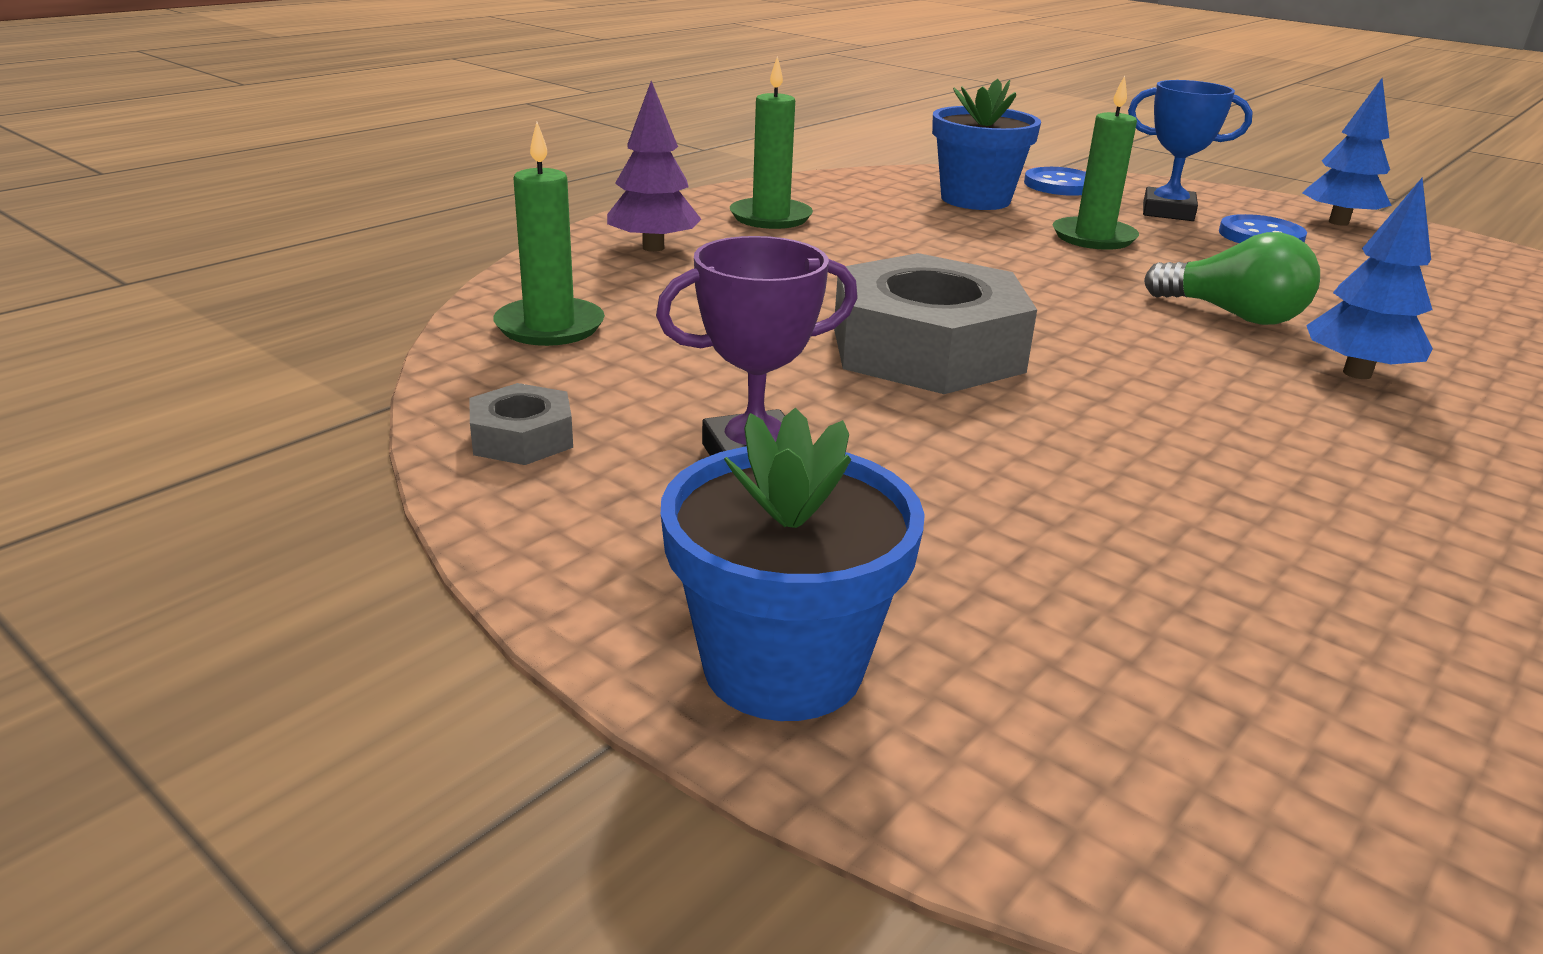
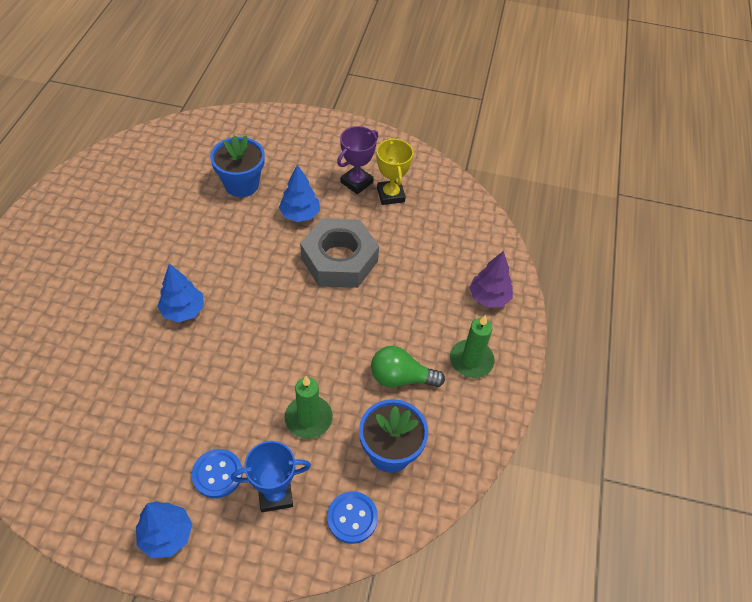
camera: 150 degrees right, 25 degrees up
grey nut [470,383,573,465] -> none
green candle [493,122,605,346] -> none
blue flower pot [661,407,925,721] -> blue flower pot moved to [210,136,265,197]
green light bulb [1144,232,1320,325] -> green light bulb moved to [371,346,445,387]
none -> blue tree [279,164,320,222]
none -> yellow trophy [376,138,414,205]

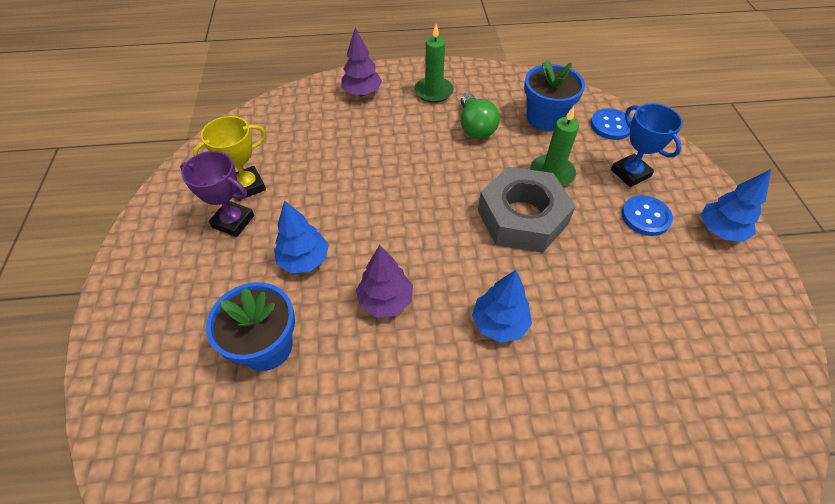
camera: 105 degrees left, 0 degrees up
grey nut [300,218,379,288] -> grey nut moved to [478,167,576,253]
none -> purple tree [356,245,413,317]

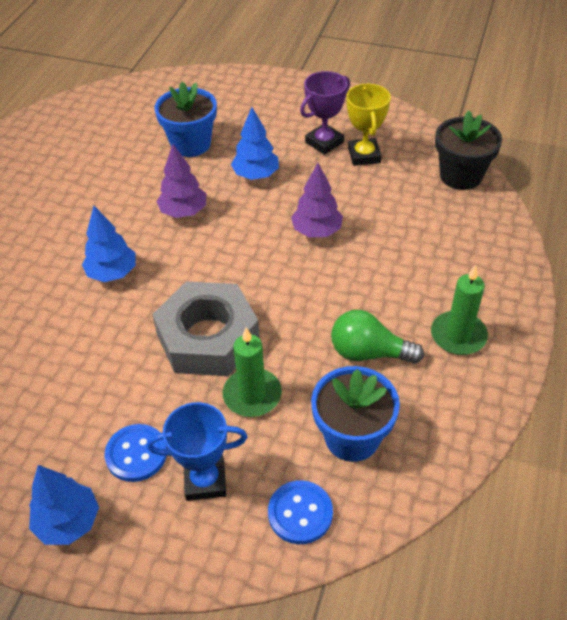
camera: 115 degrees right, 5 degrees down
purple tree [341,27,382,96] -> purple tree moved to [291,163,343,237]
none -> black flower pot [435,110,502,190]

